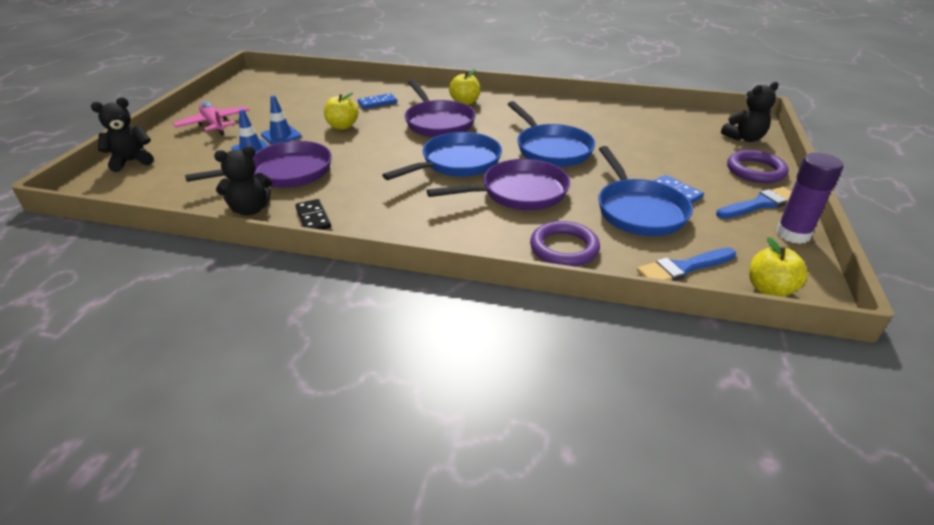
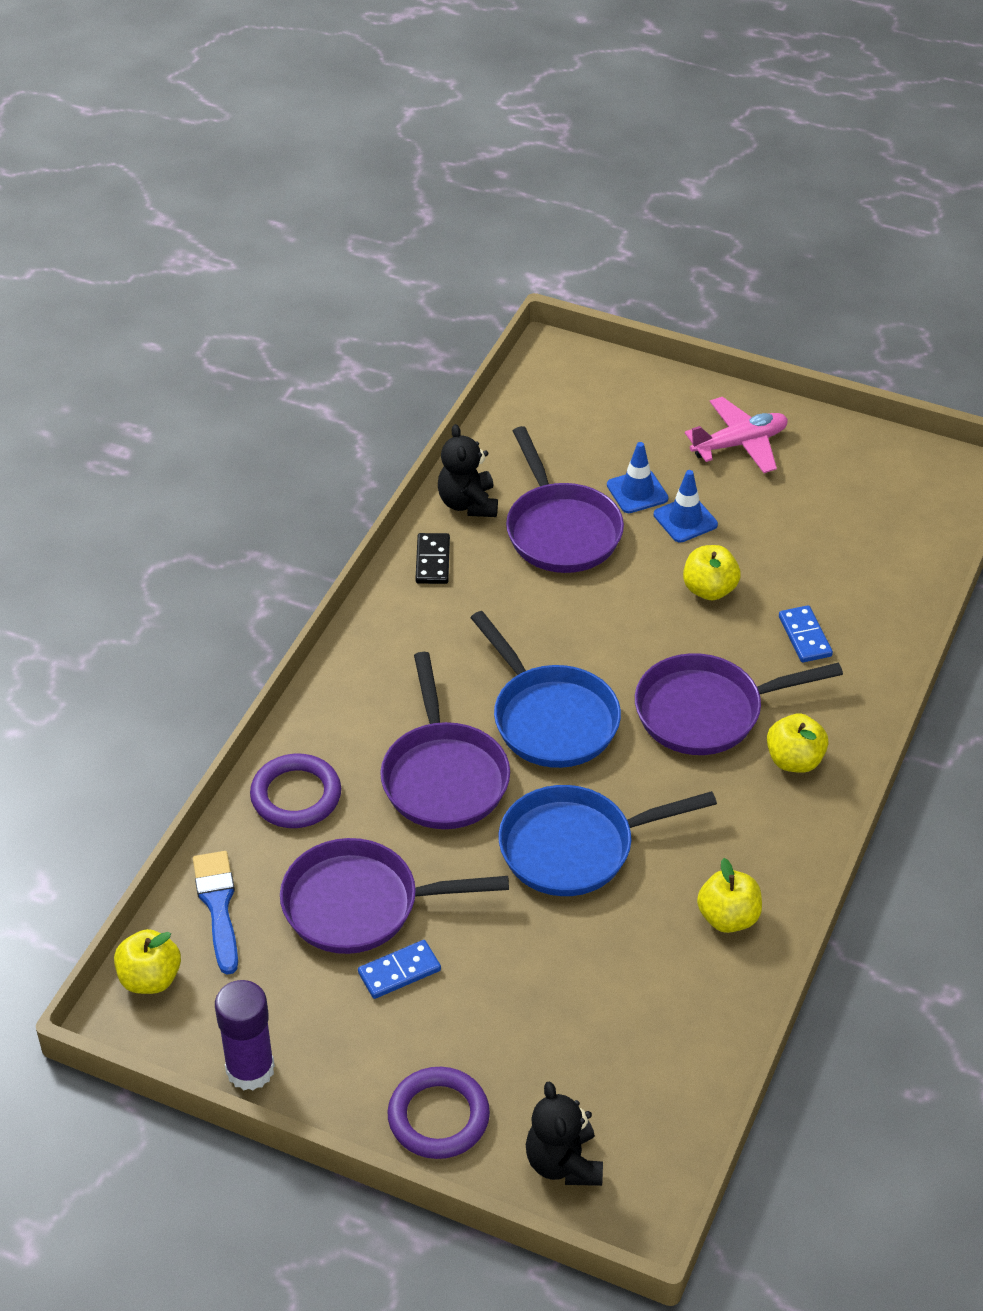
camera: 100 degrees right, 10 degrees up
black teddy bear [91,97,154,172] -> none
black domino [295,199,331,230] -> black domino turned 75 degrees counterclockwise [416,533,450,584]
blue pan [598,146,693,236] -> purple pan [280,838,509,954]
blue brush [716,187,791,219] -> none
none -> yellow apple [697,858,762,933]

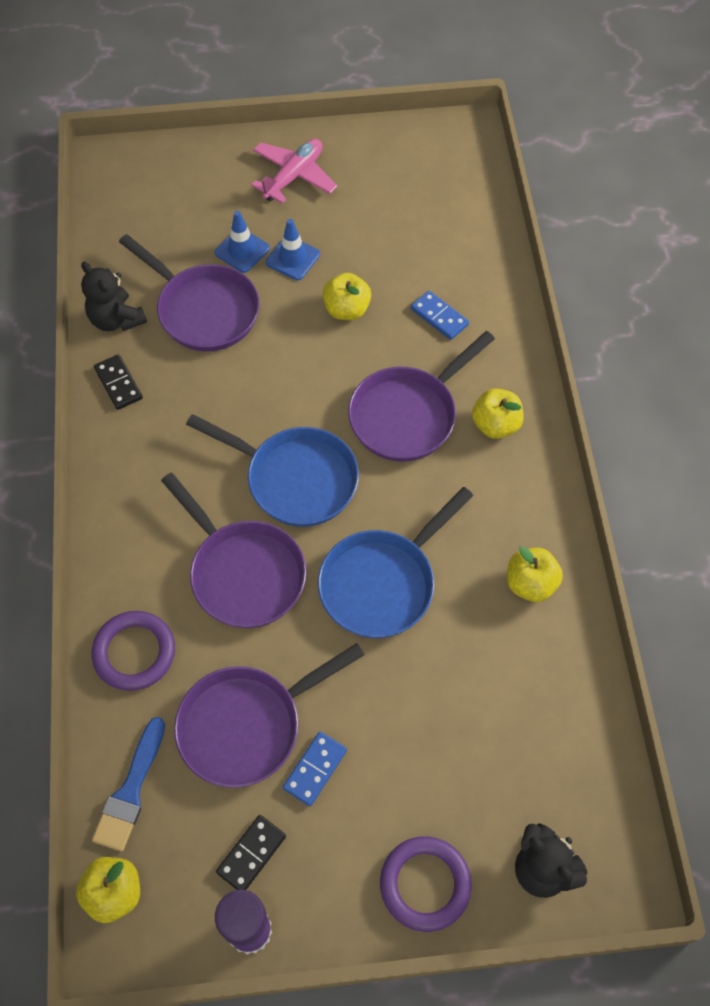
camera: 30 degrees left, 15 degrees up
blue brush [193,851,238,974] -> blue brush turned 120 degrees counterclockwise [92,717,165,851]
none -> black domino [216,815,286,890]

